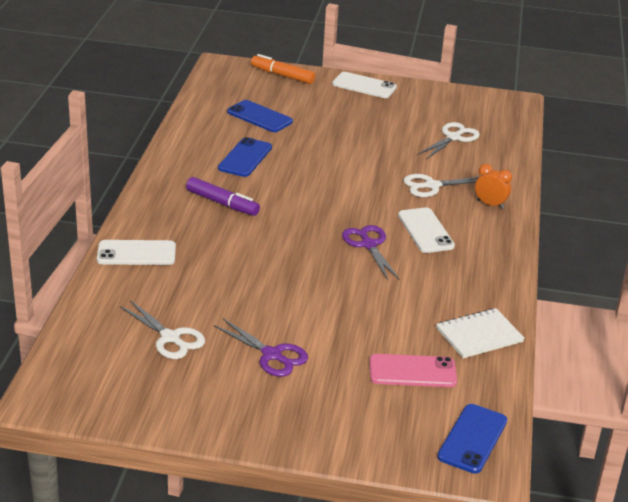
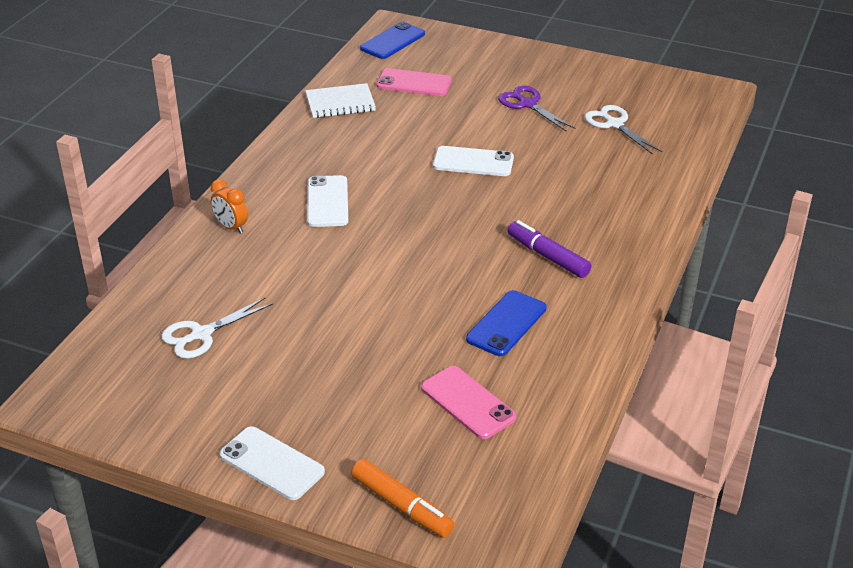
camera: 165 degrees left, 5 degrees up
white phone [97,240,176,265] -> white phone moved to [433,146,514,176]
blue phone [227,100,293,132] -> pink phone [421,366,516,439]
purple scissors [342,225,399,280] -> none
white scissors [403,174,479,197] -> none

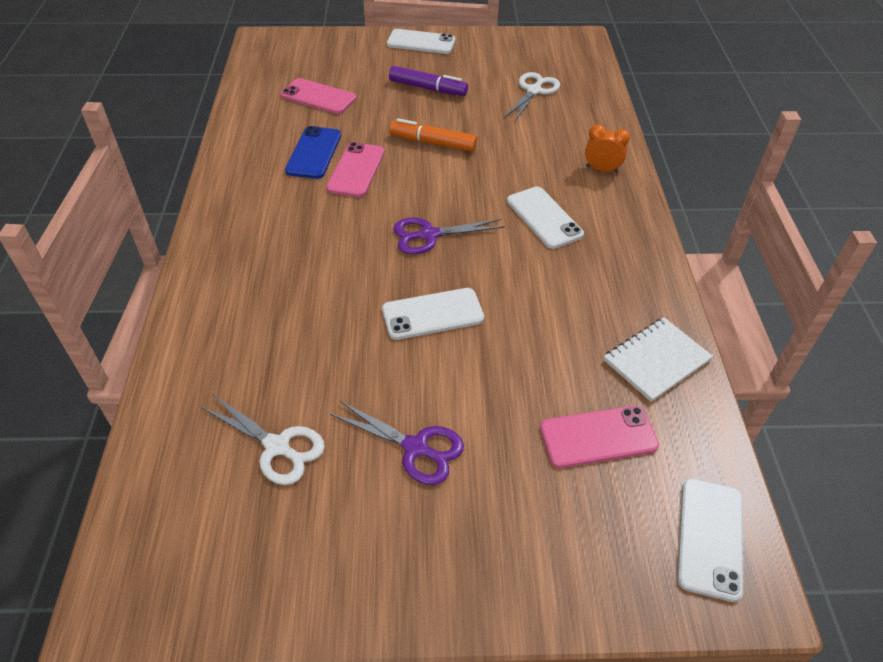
camera: 155 degrees right, 10 degrees up
orange marker [351,459,454,538] -> orange marker moved to [389,118,477,152]
blue phone [360,22,425,59] -> white phone [677,478,743,602]
purple marker [507,220,591,278] -> purple marker moved to [389,66,468,96]
none -> pink phone [326,142,385,197]
none -> purple scissors [393,217,505,254]

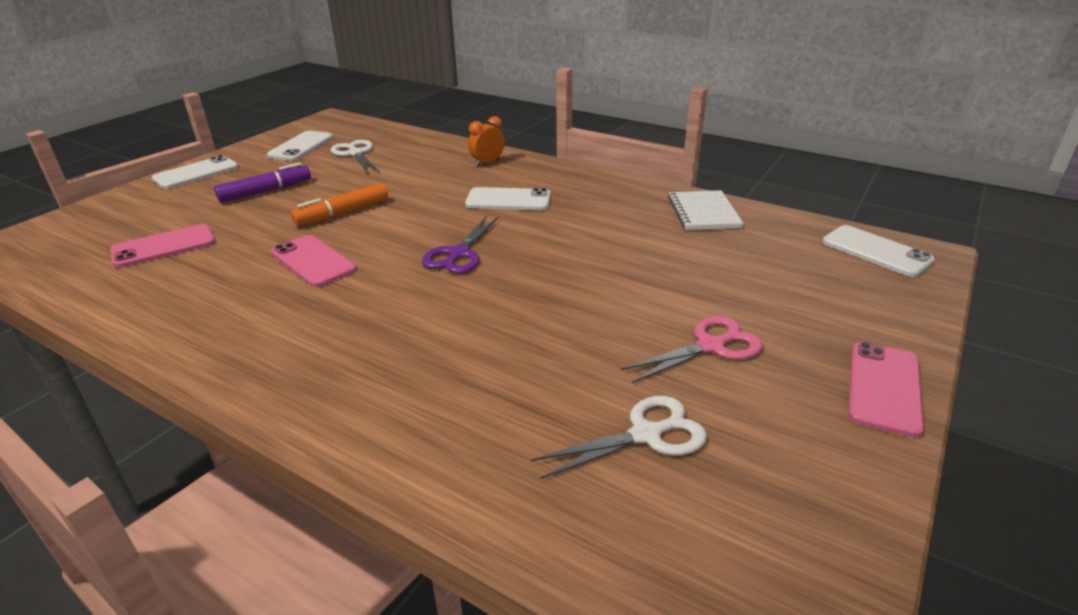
camera: 55 degrees left, 15 degrees down
blue phone [285,126,341,179] -> none
purple scissors [330,400,464,485] -> pink scissors [621,316,763,383]
white phone [382,288,484,340] -> white phone moved to [267,131,333,161]
pink phone [540,405,659,468] -> pink phone moved to [849,342,924,438]

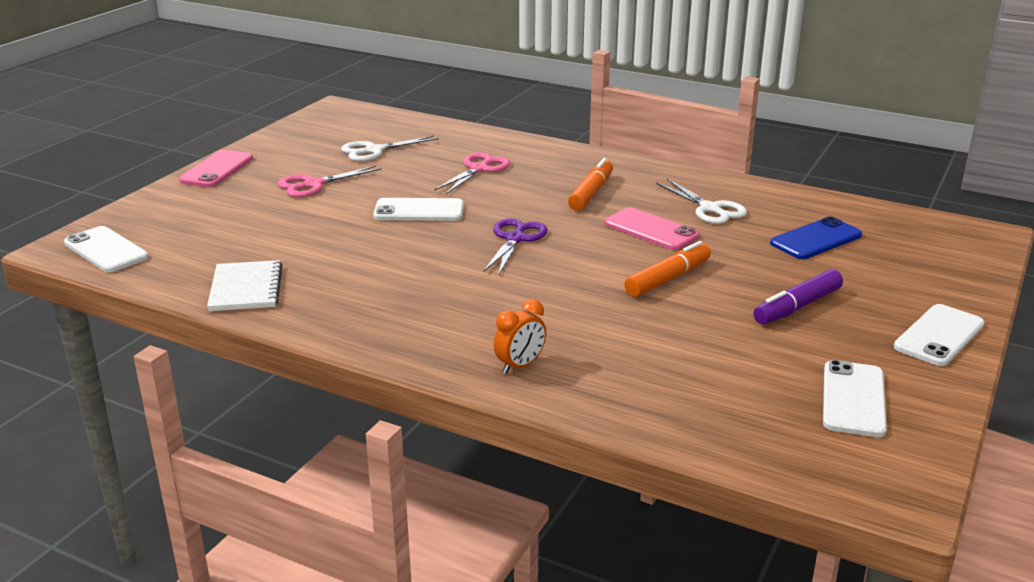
camera: 175 degrees right, 5 degrees down
pink phone [110,224,215,268] -> blue phone [770,217,862,259]
white scissors [331,140,380,173] -> white scissors moved to [657,179,747,224]
white phone [465,187,551,210] -> white phone moved to [373,198,464,221]
none -> pink scissors [435,152,511,194]
none -> orange marker [568,158,613,211]

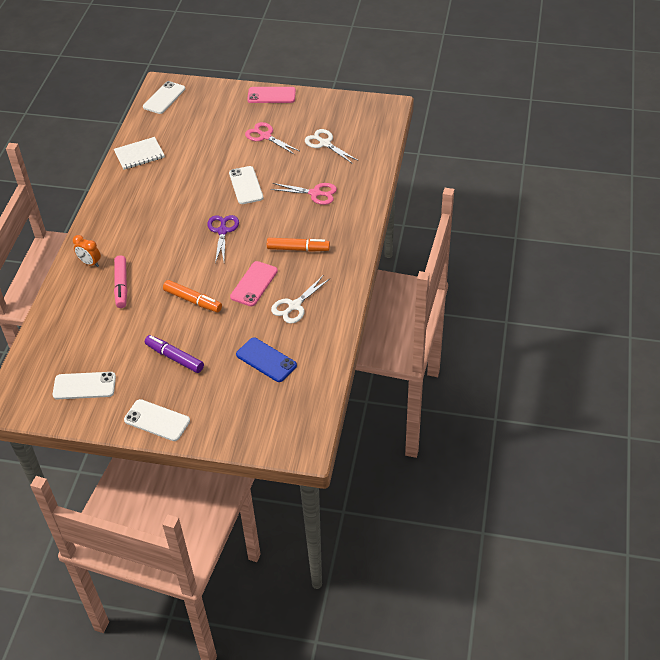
camera: 75 degrees right, 20 degrees up
purple scissors [483,218,548,276] -> purple scissors turned 90 degrees counterclockwise [207,215,239,263]
none -> pink marker [114,255,127,308]

